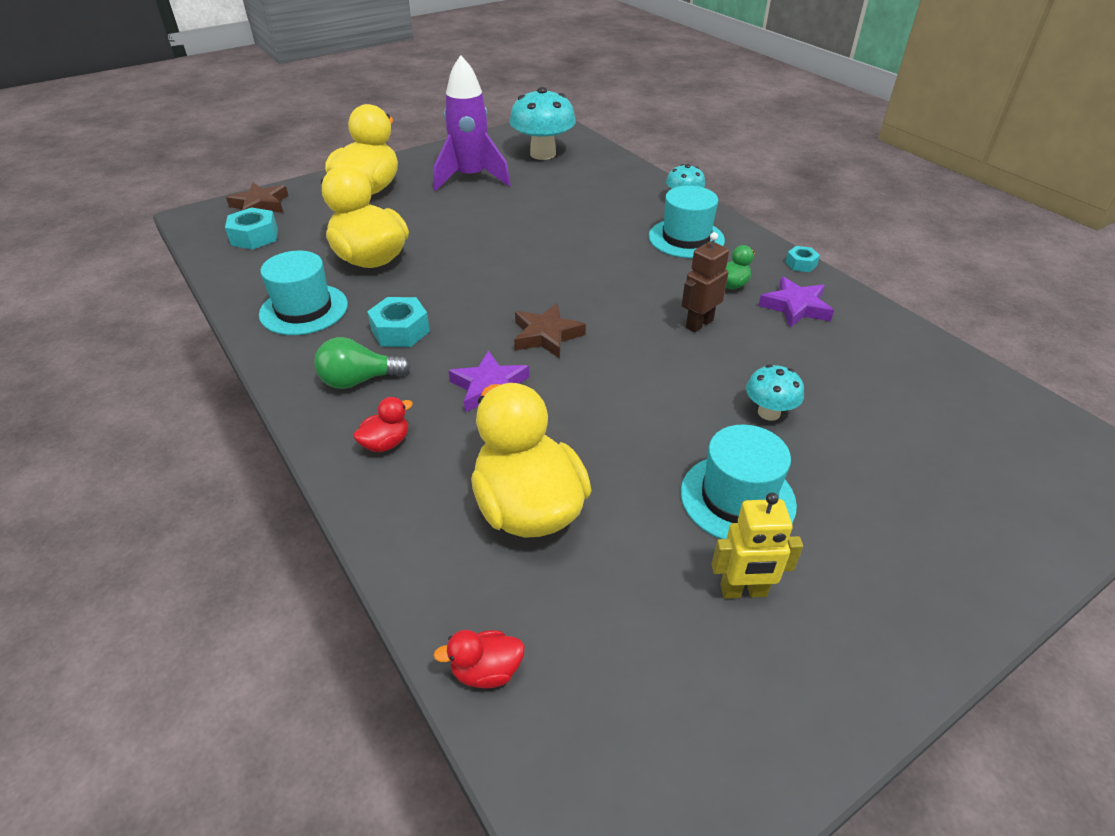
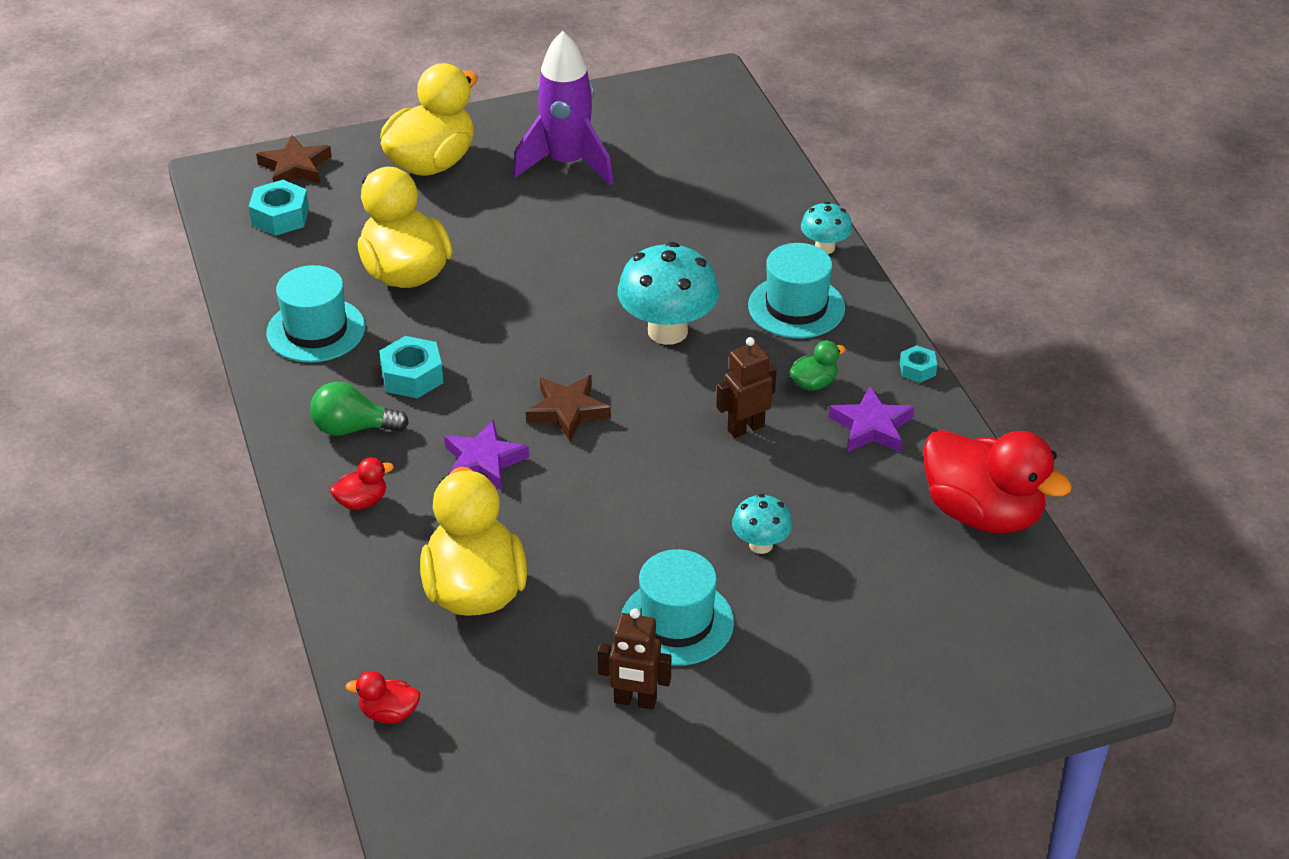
camera: 15 degrees right, 0 degrees up
turquoise mushroom [510,87,576,160] -> turquoise mushroom moved to [617,242,719,345]
yellow robot [711,492,803,599] -> brown robot [598,608,671,710]
none -> red duck [923,430,1072,533]

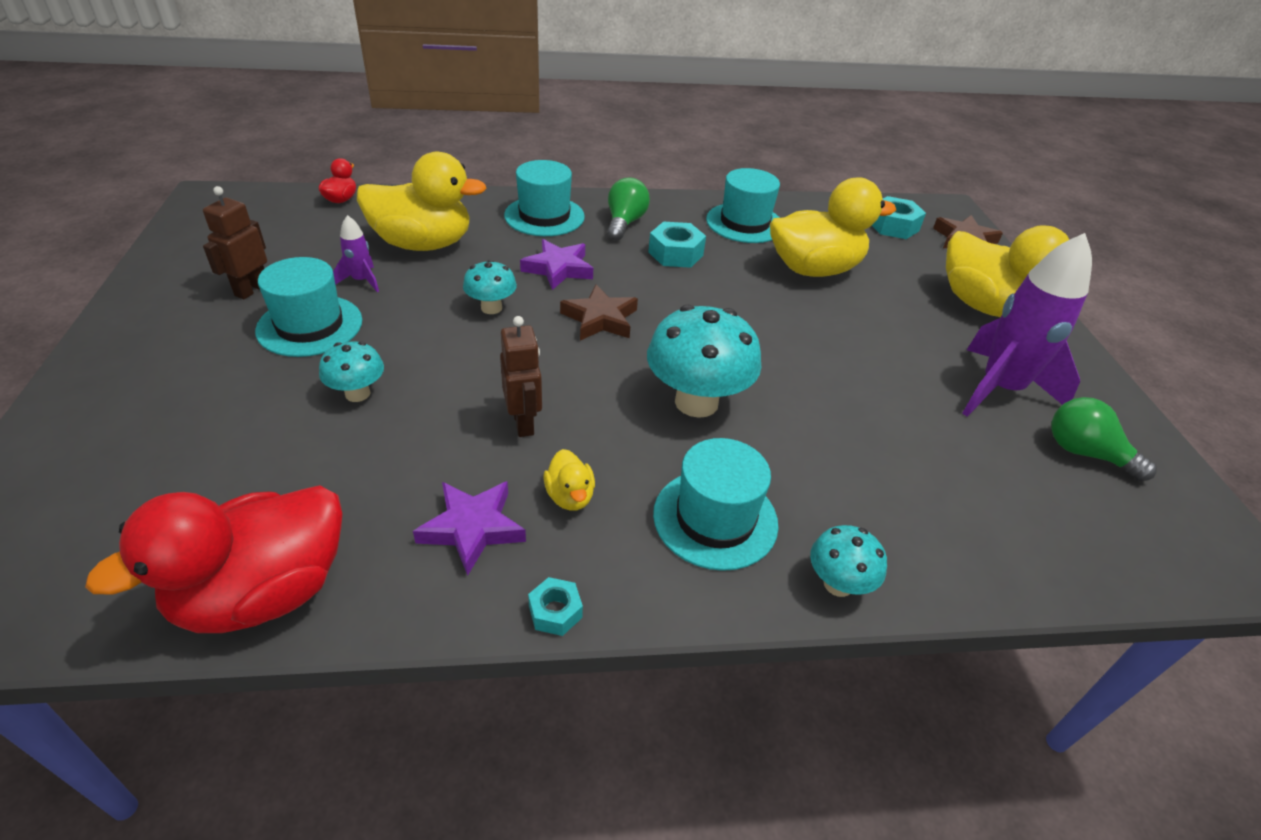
camera: 100 degrees right, 0 degrees up
red duck [330,458,394,510] -> turquoise hat [504,160,585,236]
green duck [789,340,846,391] -> yellow duck [543,449,595,511]
none -> purple rocket [333,215,379,292]
none -> turquoise mushroom [463,260,517,314]
none -> green light bulb [1051,397,1157,481]

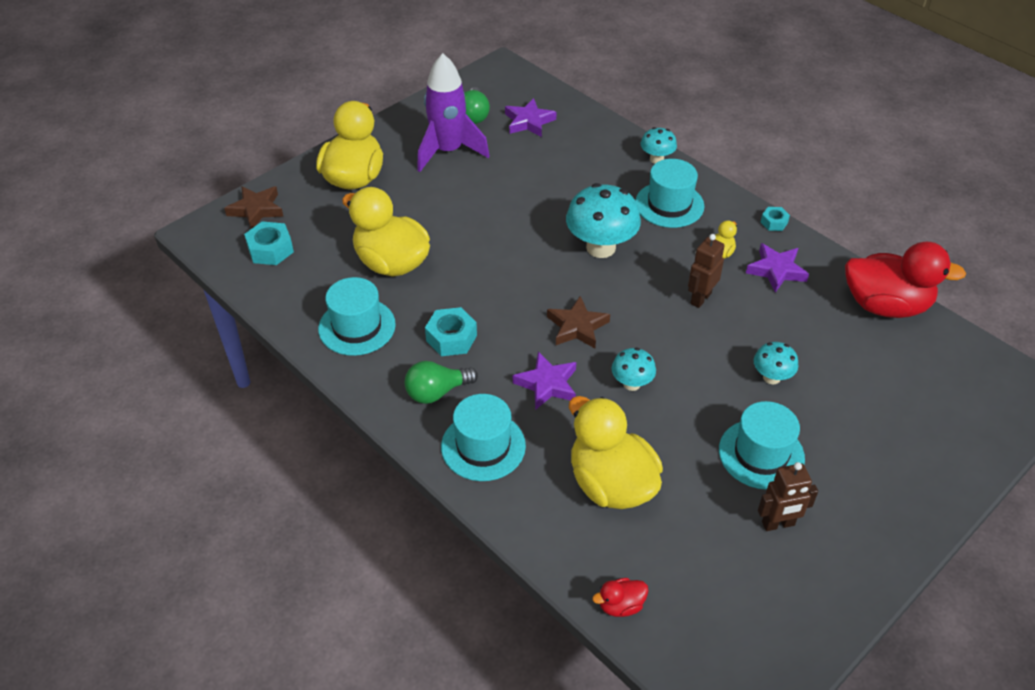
camera: 125 degrees left, 5 degrees up
purple rocket [333,215,379,292] -> none
none -> purple star [505,98,557,137]

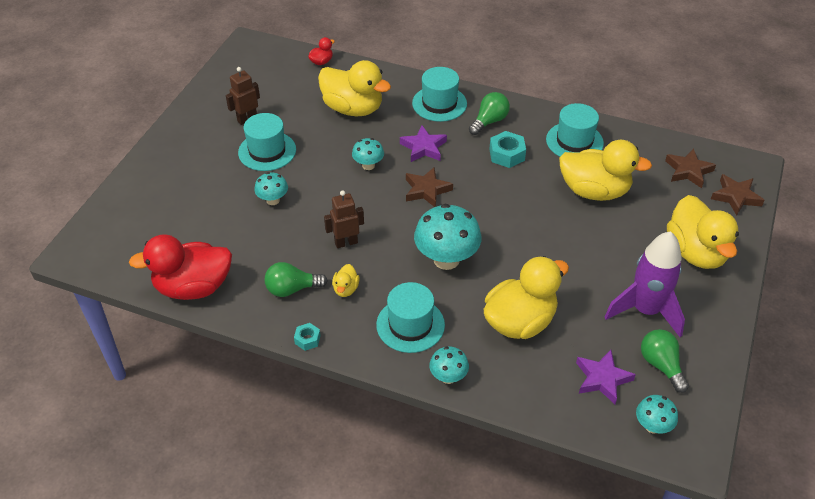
camera: 155 degrees right, 0 degrees up
turquoise nut [244,221,294,265] -> brown star [665,148,716,188]
brown robot [688,234,725,308] -> brown robot turned 120 degrees counterclockwise [324,190,364,248]
purple star [746,243,809,293] -> green light bulb [265,262,328,297]
none -> yellow duck [484,256,569,339]
none -> turquoise mushroom [636,395,678,434]

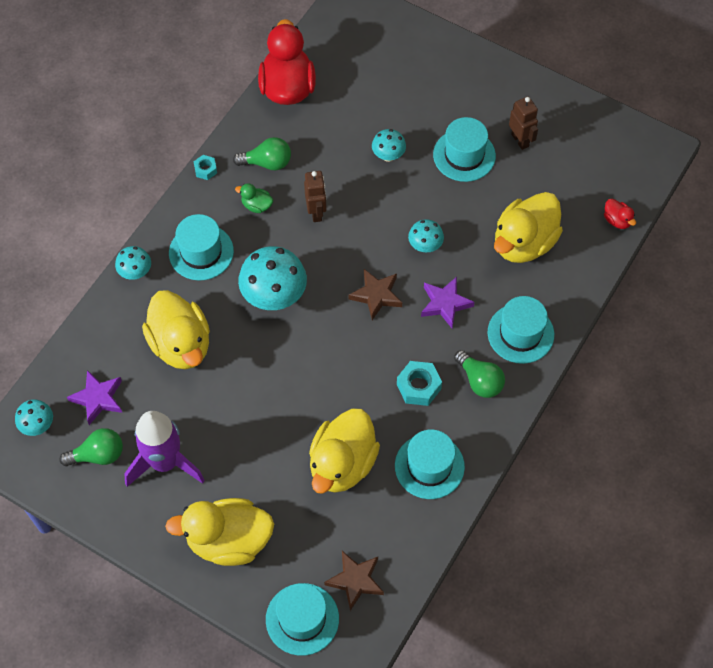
camera: 100 degrees right, 15 degrees up
green light bulb [265,262,328,297] -> green light bulb turned 90 degrees clockwise [233,137,291,170]
yellow duck [332,264,360,297] -> green duck [235,183,273,213]
brown star [711,174,765,215] -> turquoise hat [266,583,339,656]

